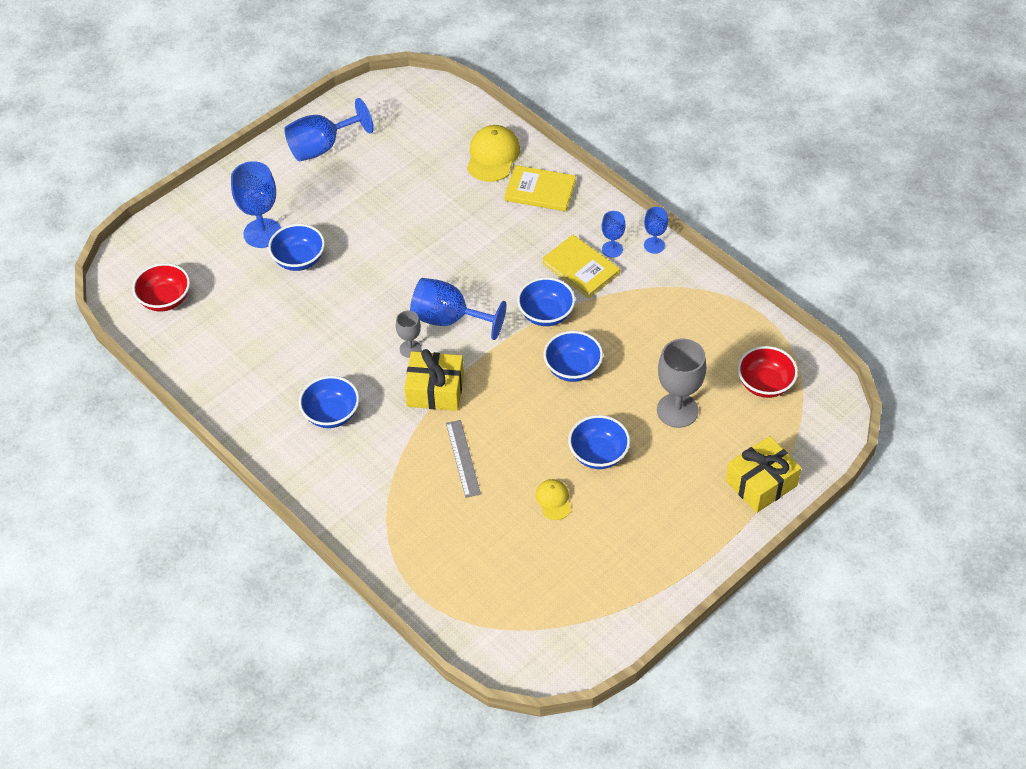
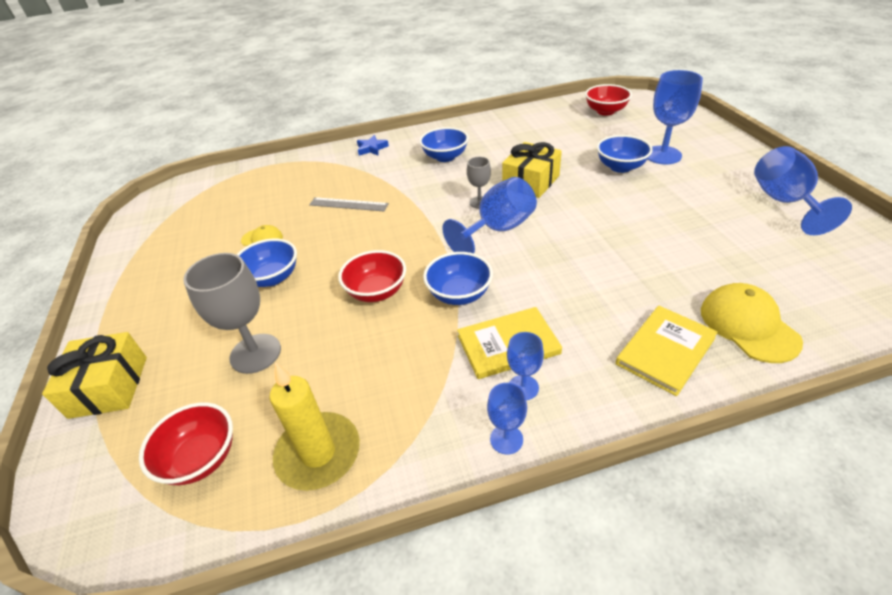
camera: 120 degrees right, 10 degrees down
yellow gift [404,349,464,411] -> yellow gift moved to [502,142,562,198]
yellow cap [467,125,520,182] -> yellow cap turned 150 degrees counterclockwise [701,283,803,363]
blue bowl [543,331,603,382] -> red bowl [338,250,406,302]
none -> yellow candle [270,363,360,491]
none -> blue star [357,135,389,155]

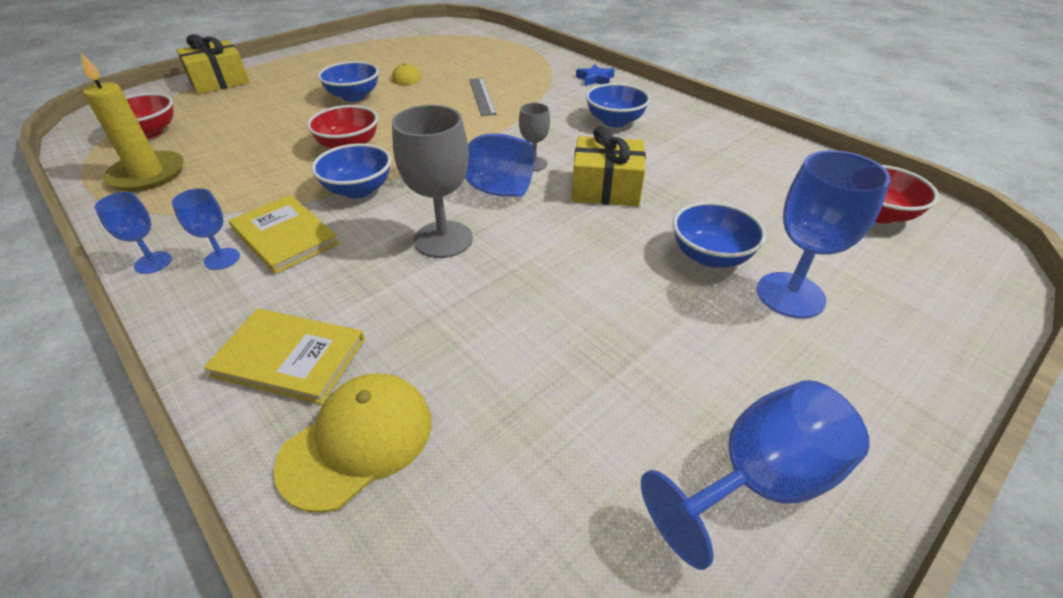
camera: 60 degrees right, 0 degrees up
grey goblet [183,253,281,374] -> grey goblet moved to [392,105,473,258]

